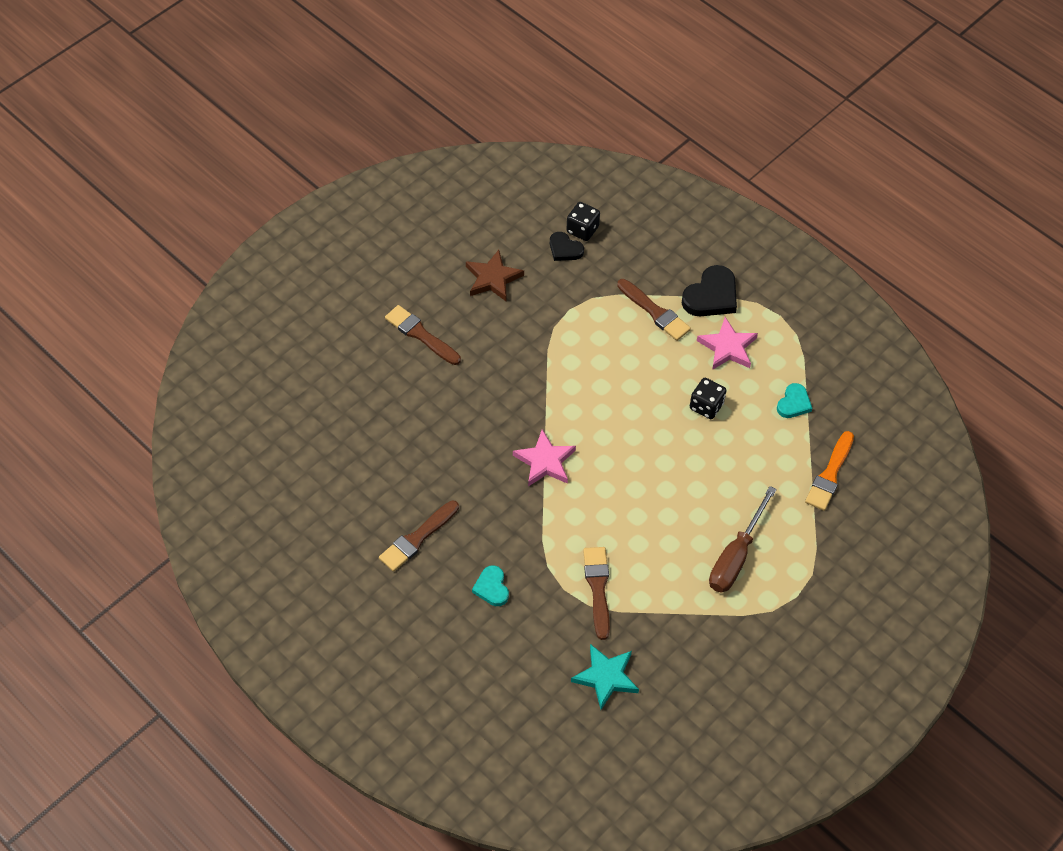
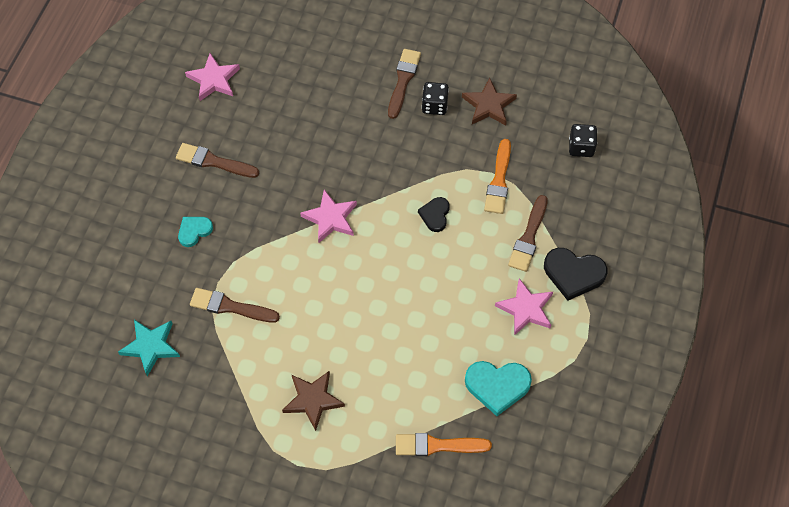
camera: 65 degrees right, 5 degrees up
black heart [550,232,584,261] -> black heart moved to [418,197,450,232]
brown brush [583,547,610,640] -> brown brush turned 135 degrees counterclockwise [190,288,280,323]
black dice [690,378,727,419] -> black dice moved to [422,82,449,115]
brown screwdriver [709,486,777,593] -> brown star [282,371,345,431]
turquoise heart [777,383,812,418] -> turquoise heart [465,361,532,416], size x1.66
none -> pink star [185,53,240,101]
none -> orange brush [484,139,511,214]

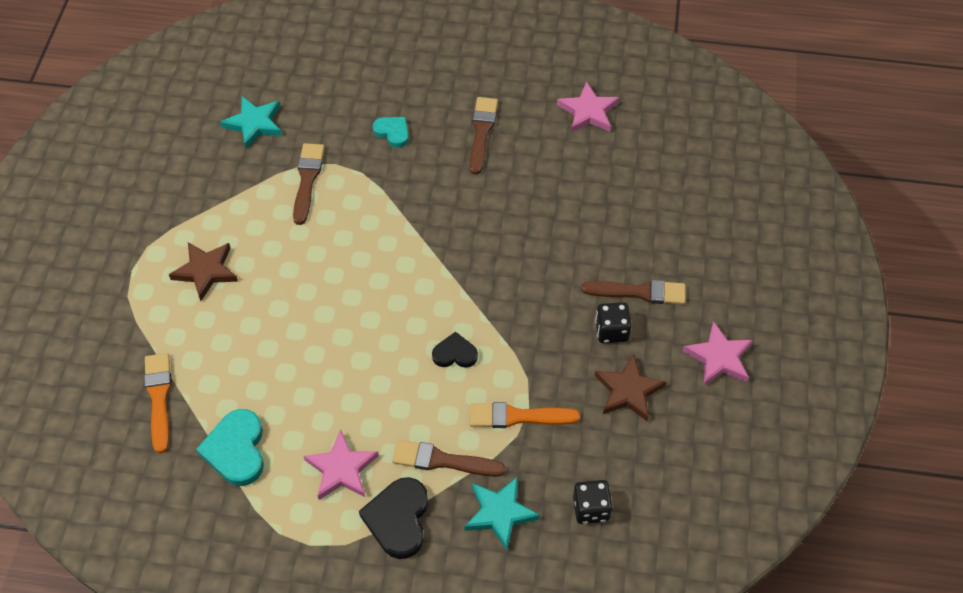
camera: 80 degrees right, 5 degrees down
pink star [300,190,357,243] -> pink star moved to [683,321,753,386]
none -> turquoise star [464,477,540,551]

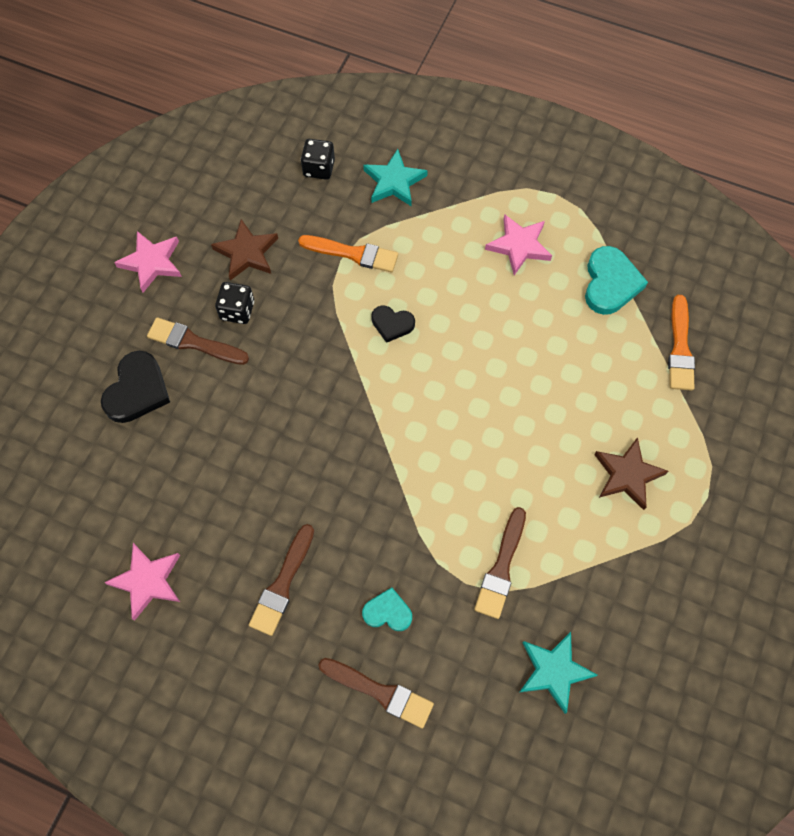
camera: 165 degrees left, 10 degrees up
black heart [359,477,428,559] -> black heart moved to [101,351,170,423]
turquoise heart [373,117,409,148] -> turquoise heart turned 135 degrees clockwise [362,587,412,631]
brown brush [392,440,506,477] -> brown brush moved to [318,658,434,729]

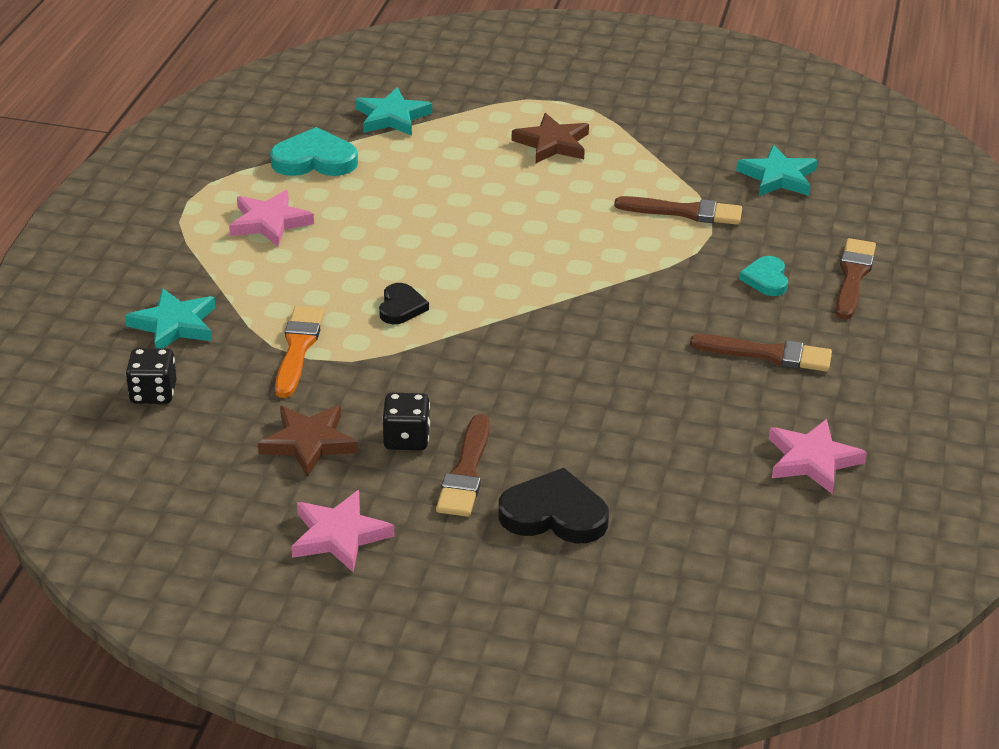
camera: 100 degrees left, 30 degrees down
orange brush [668,295,695,391] -> turquoise star [355,87,432,136]

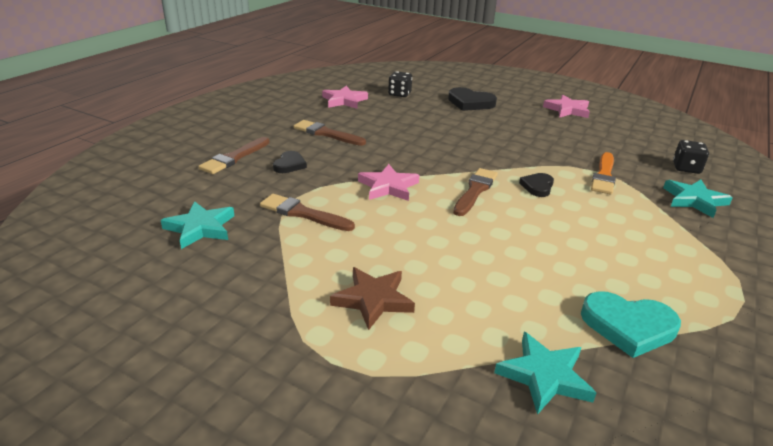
camera: 165 degrees left, 5 degrees down
pink star [229,190,314,246] -> pink star moved to [358,164,419,201]
brown star [258,405,358,477] -> none
black dice [382,393,430,450] -> black dice moved to [388,71,412,97]
brown brush [436,414,490,517] -> brown brush moved to [453,168,498,216]
turquoise heart [739,256,788,296] -> black heart [273,151,307,173]

